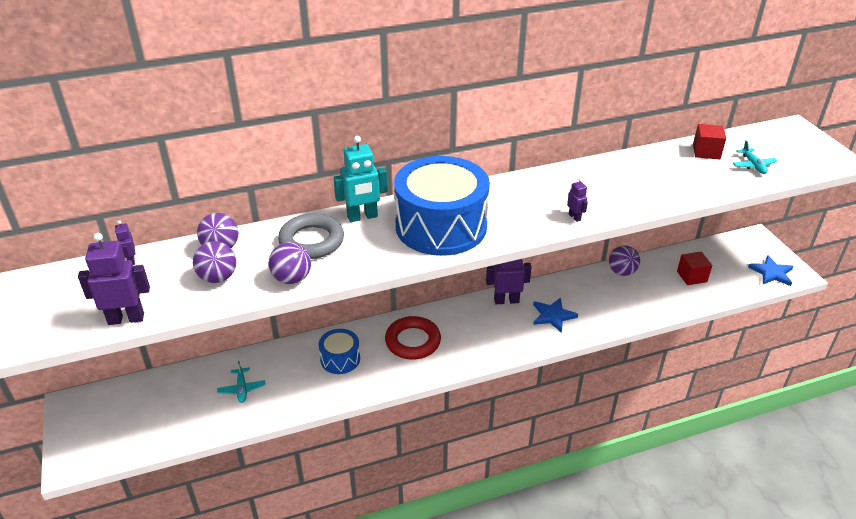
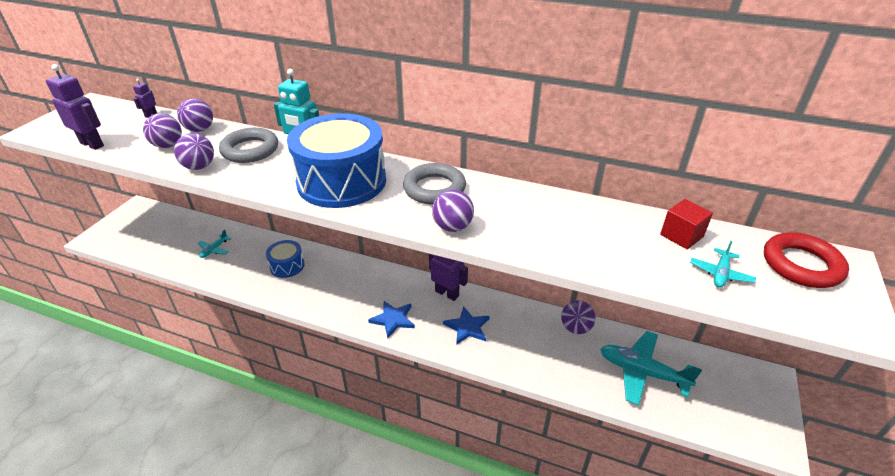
camera: 40 degrees right, 0 degrees up
red ring [385,316,441,360] -> red ring moved to [764,232,849,288]
purple robot [567,178,588,222] -> purple ball [432,190,474,232]
red cube [677,252,712,285] -> turquoise plane [600,331,702,406]
blue star [748,255,794,286] -> blue star moved to [368,301,415,338]
none -> grey ring [403,163,466,205]

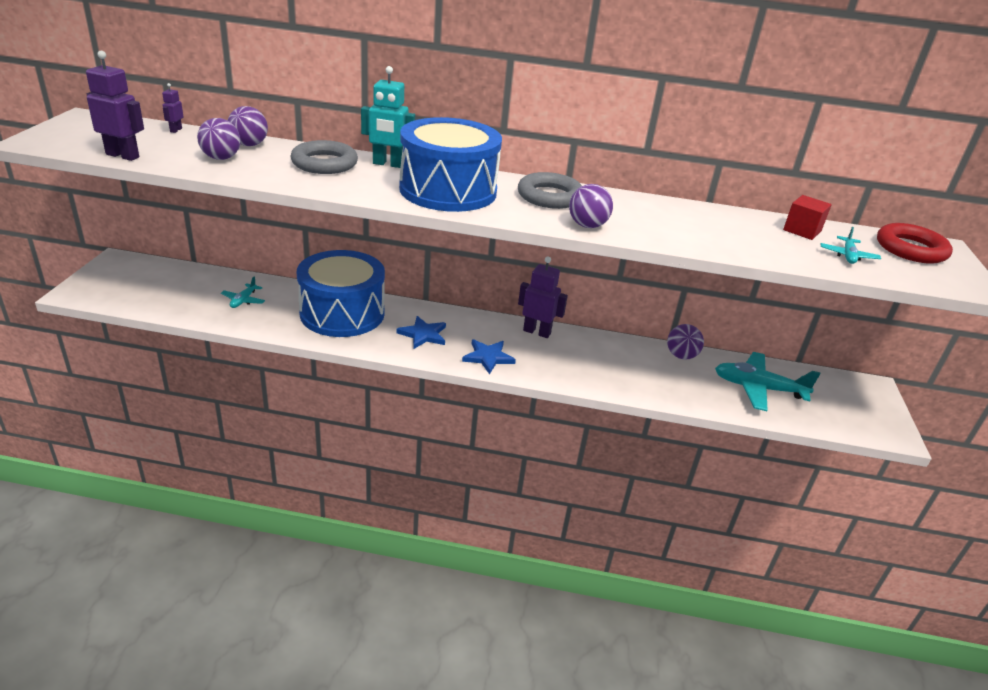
camera: 15 degrees left, 5 degrees down
purple ball [174,133,214,170] -> none
blue drum [266,240,305,278] -> blue drum [297,250,385,337], size x2.07
blue star [443,306,490,345] -> blue star moved to [396,316,446,349]

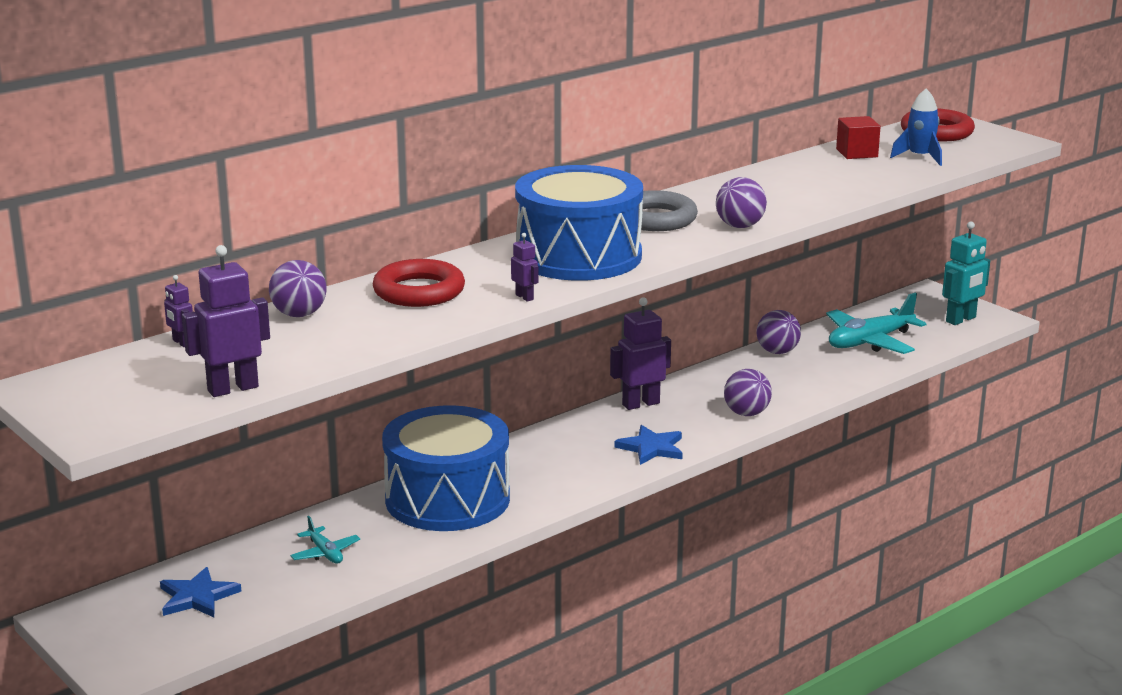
camera: 45 degrees left, 10 degrees down
purple ball [197,118,240,160] -> purple ball moved to [724,369,772,416]
grey ring [290,140,358,174] -> red ring [373,259,465,307]
turquoise robot [361,66,415,168] -> turquoise robot moved to [942,221,990,325]
blue star [396,316,446,349] -> blue star moved to [160,567,241,617]
turquoise plane [821,227,881,264] -> blue rocket [890,89,942,166]
none -> purple robot [511,233,539,302]

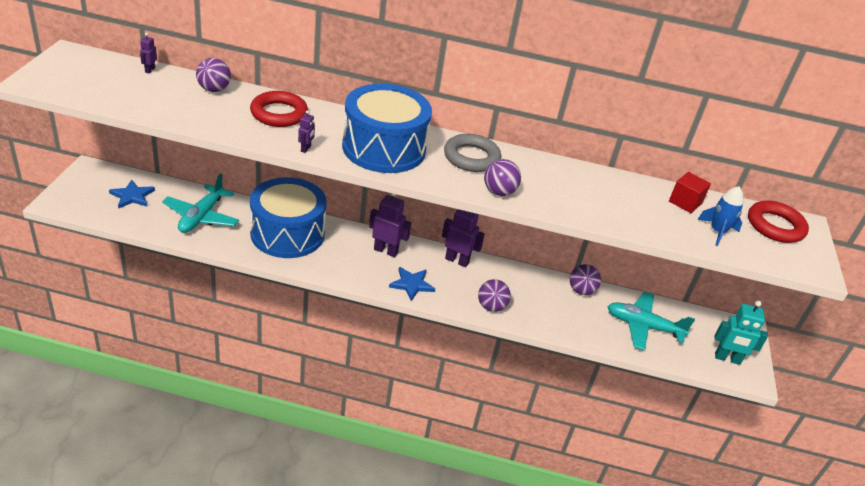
camera: 45 degrees right, 15 degrees up
purple robot [182,245,270,397] -> purple robot moved to [369,193,411,257]
turquoise plane [290,516,360,564] -> turquoise plane [162,174,239,233], size x1.99

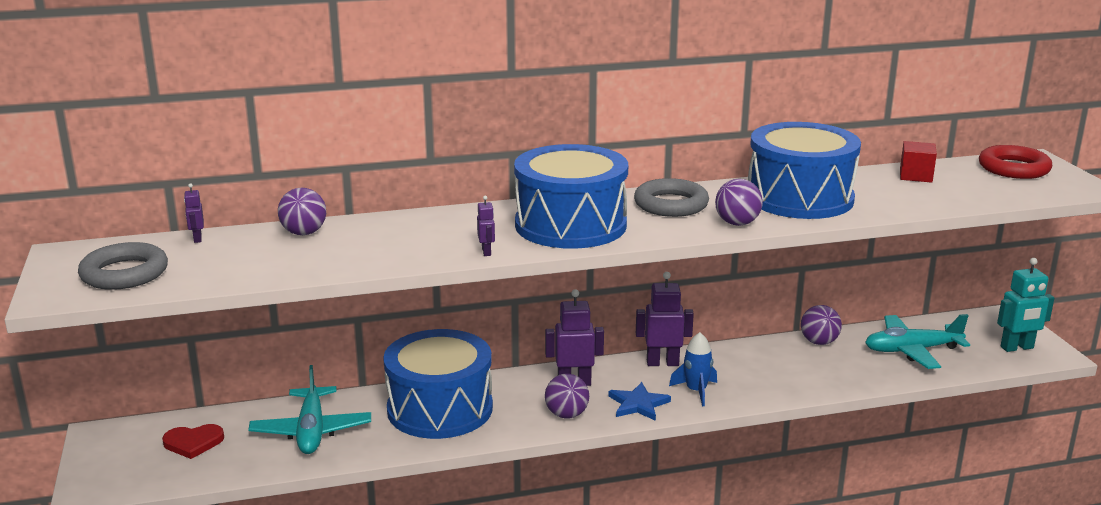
camera: 20 degrees left, 15 degrees down
blue star [109,180,155,209] -> red heart [162,424,224,459]
red ring [250,91,308,127] -> none
purple ball [478,279,511,312] -> purple ball moved to [545,374,589,419]
blue rocket [697,186,744,246] -> blue rocket moved to [669,332,717,406]
none -> grey ring [78,242,168,290]
none -> blue drum [748,122,861,219]

